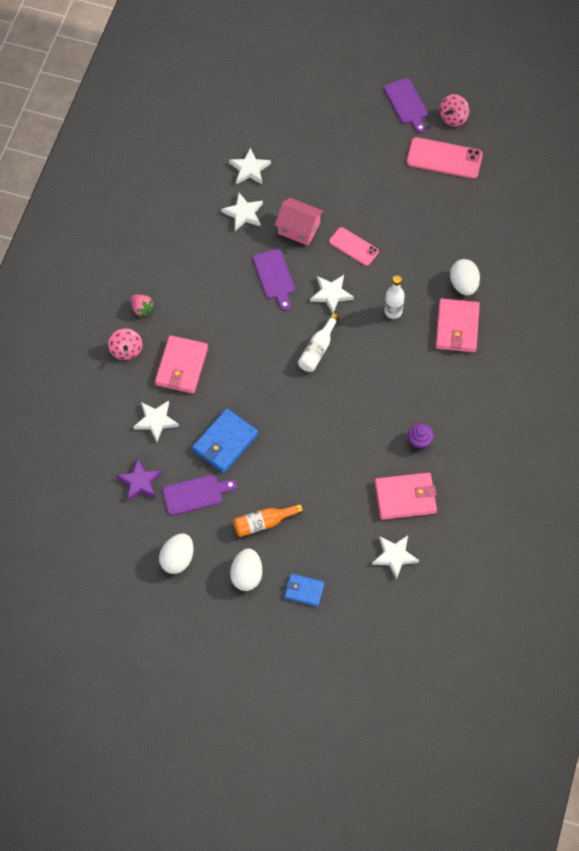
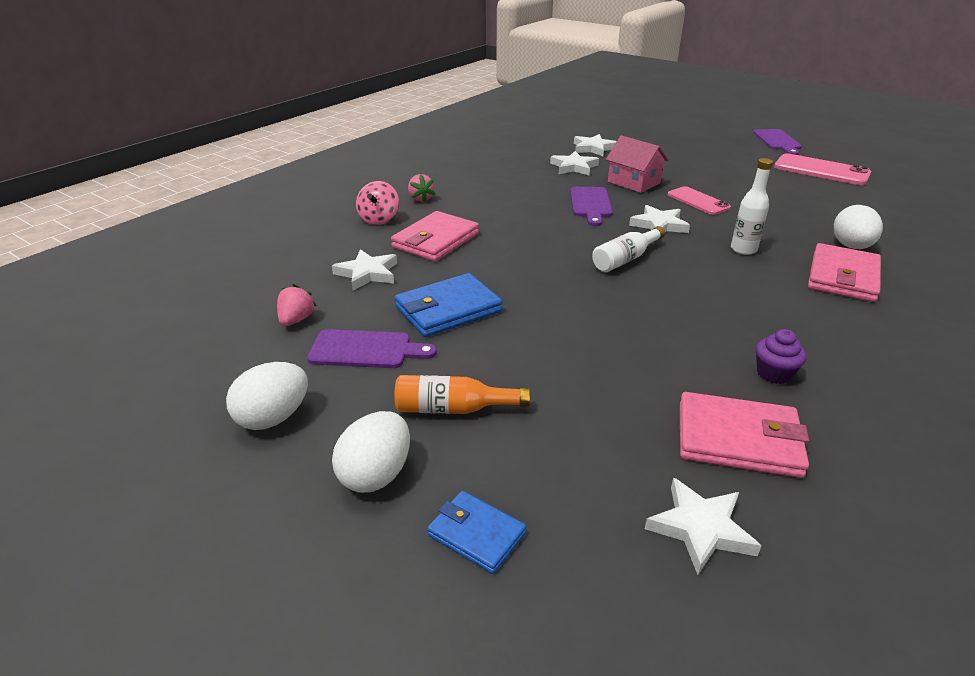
camera: 20 degrees right, 30 degrees down
purple star [116,458,162,502] -> pink strawberry [277,284,316,326]
pink spinning top [440,94,469,126] -> none

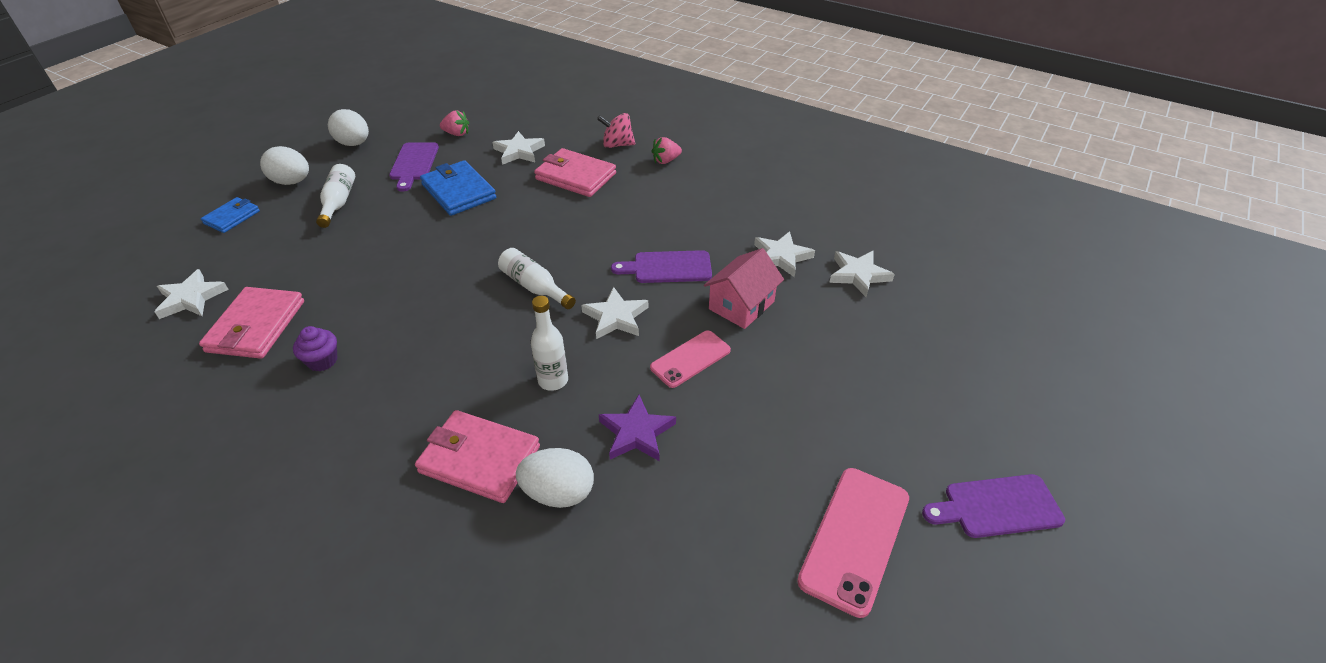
camera: 85 degrees right, 10 degrees up
orange bottle [394,375,530,414] -> white bottle [316,164,355,228]
none -> purple star [599,395,676,461]

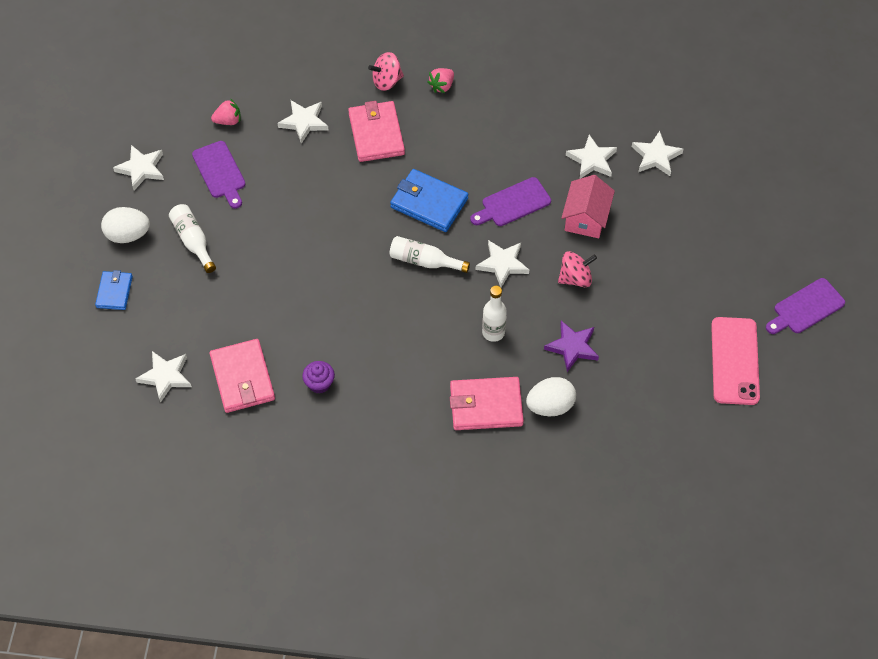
camera: 25 degrees left, 15 degrees up
white egg [328,109,369,146] -> white star [113,145,164,190]
blue wallet [420,160,496,216] -> blue wallet moved to [390,169,468,232]
pink wallet [534,148,616,197] -> pink wallet turned 75 degrees clockwise [348,101,405,162]
pink phone [650,330,731,388] -> pink spinning top [558,251,597,287]

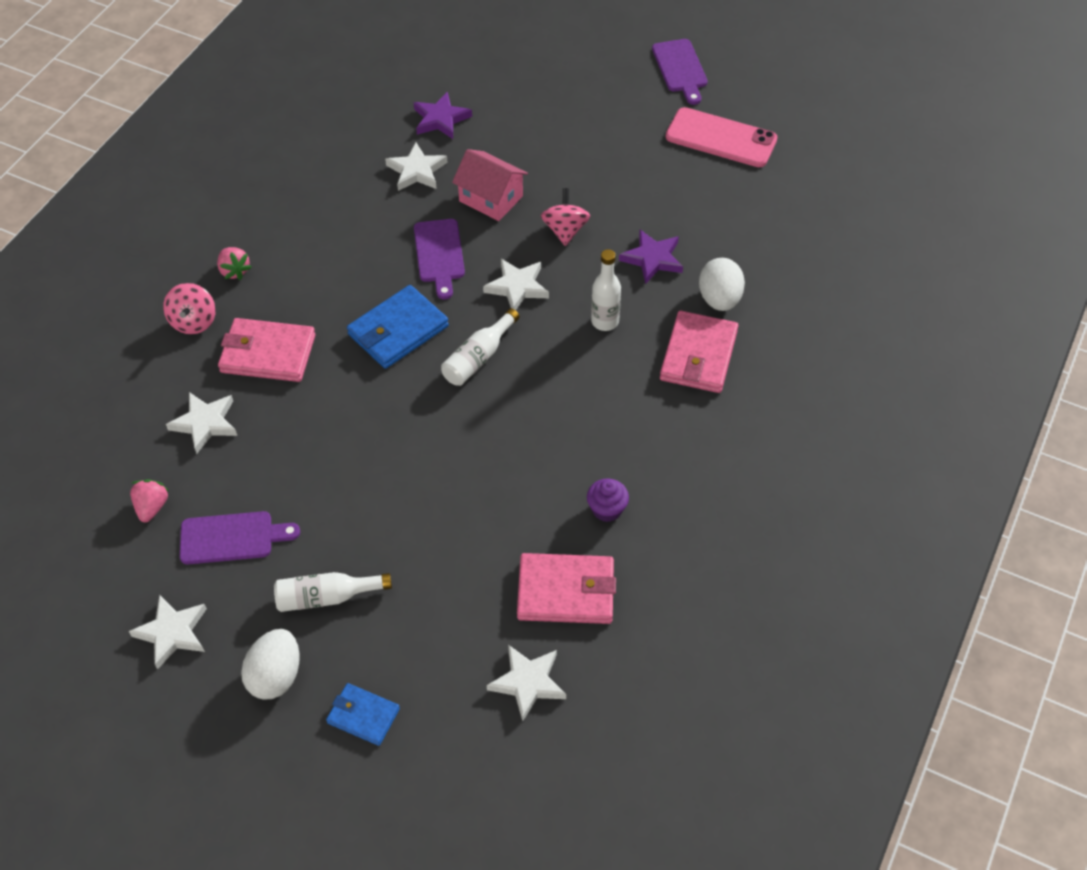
camera: 70 degrees left, 5 degrees down
white star [632,131,683,176] -> purple star [414,92,472,139]

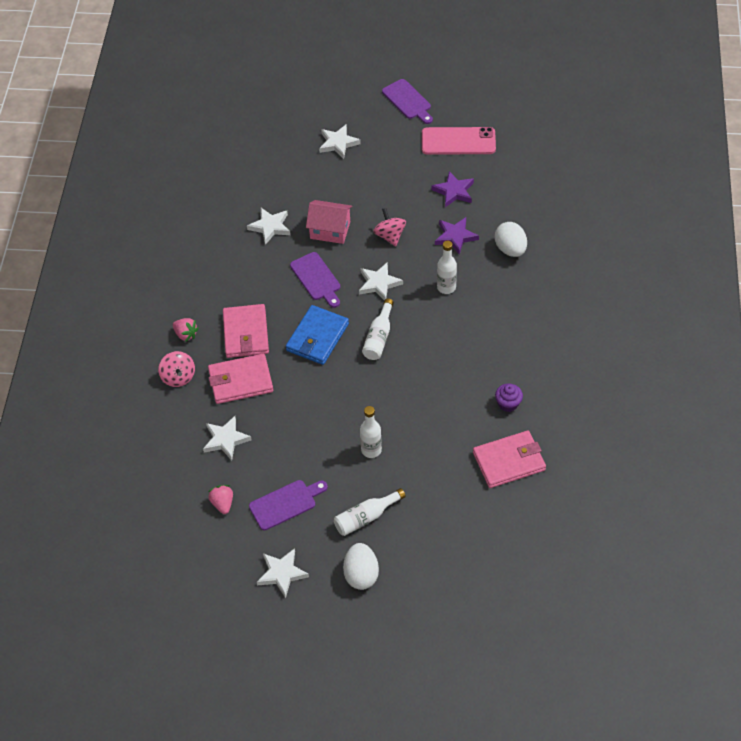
camera: 20 degrees left, 0 degrees up
blue wallet [326,683,400,746] -> none
purple star [414,92,472,139] -> purple star moved to [431,171,474,207]
white star [487,645,566,721] -> white star moved to [319,125,361,159]
pink wallet [660,311,738,393] -> pink wallet moved to [223,304,269,358]
none -> white bottle [360,406,382,458]

